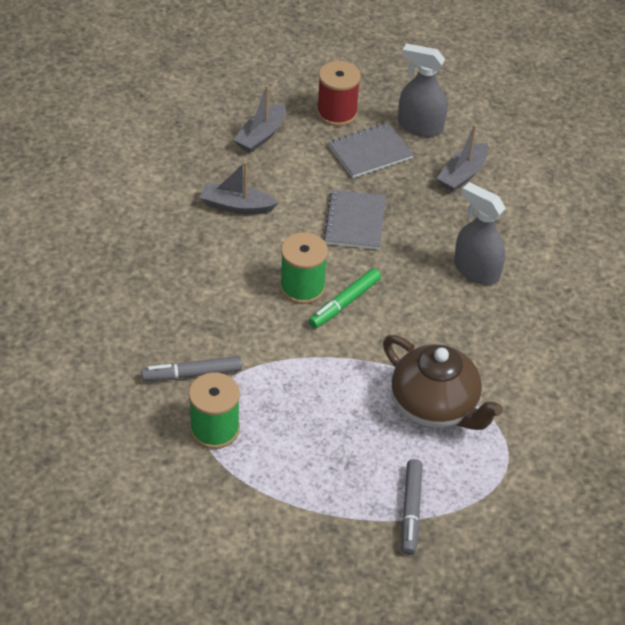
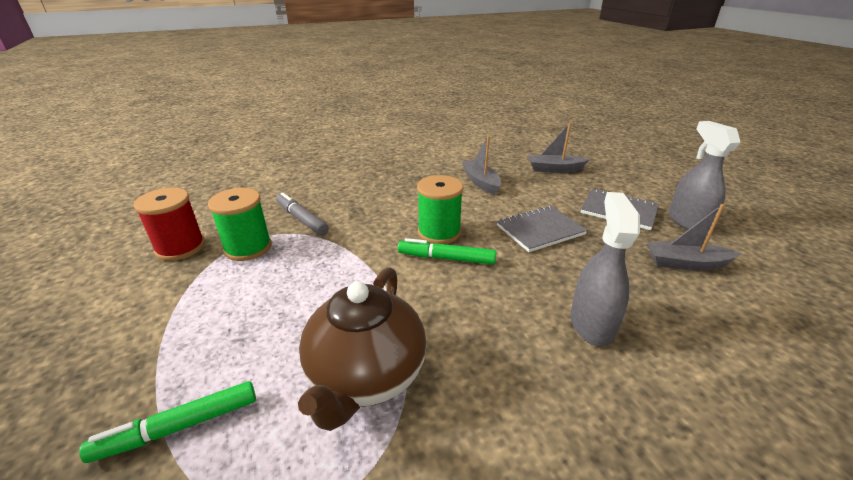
camera: 60 degrees right, 15 degrees down
red spool [317,61,361,126] -> red spool moved to [133,188,205,261]
grey marker [402,459,423,555] -> green marker [79,381,256,463]

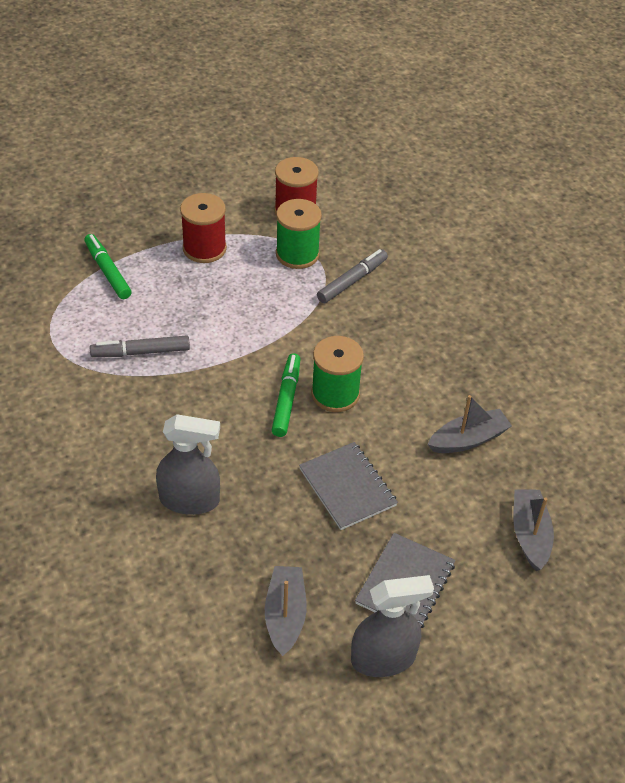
camera: 85 degrees right, 15 degrees up
brown teapot [298,267,427,431] -> grey marker [90,335,190,357]
none -> red spool [180,193,227,263]

